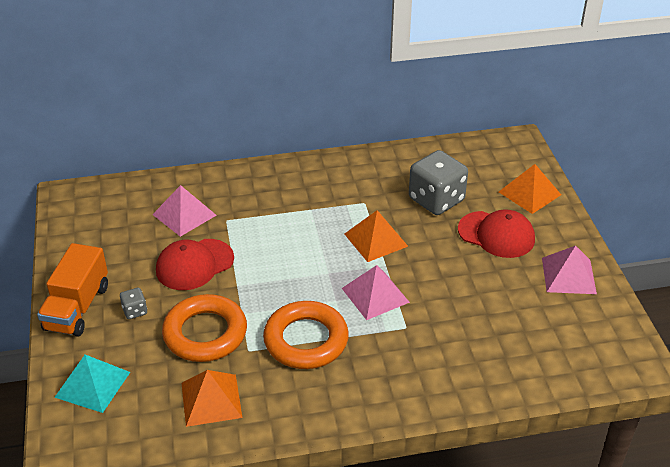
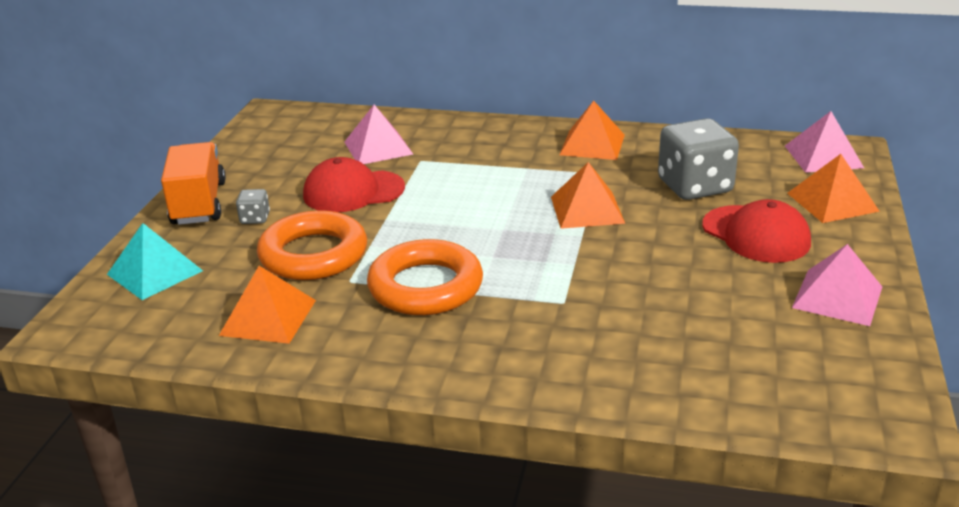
camera: 25 degrees right, 10 degrees down
orange truck [37,243,108,337] -> orange truck turned 135 degrees clockwise [161,142,226,225]
pink pyramid [342,265,410,320] -> pink pyramid moved to [785,111,864,173]
none -> orange pyramid [559,101,625,160]

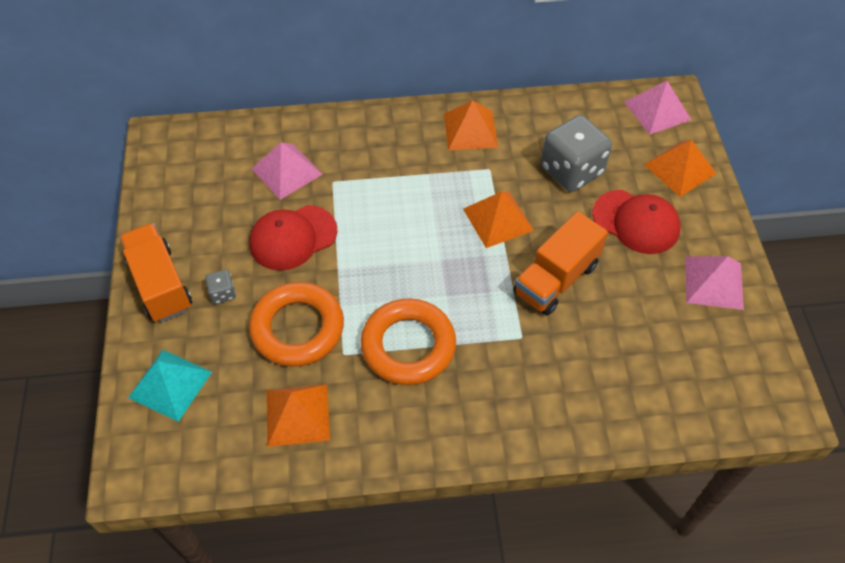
camera: 20 degrees left, 25 degrees up
none -> orange truck [513,211,608,316]

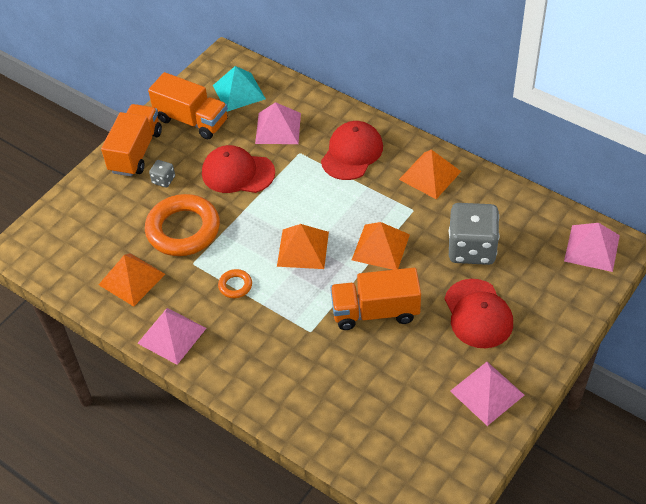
camera: 45 degrees right, 5 degrees down
turquoise pyramid [128,350,212,422] -> turquoise pyramid moved to [213,66,266,112]
orange ring [361,298,456,385] -> orange ring [218,269,252,298], size x0.44
orange pyramid [644,140,717,197] -> orange pyramid moved to [277,224,329,269]
none -> pink pyramid [137,308,206,365]
none -> orange truck [148,72,228,139]
none -> red cap [321,121,383,180]

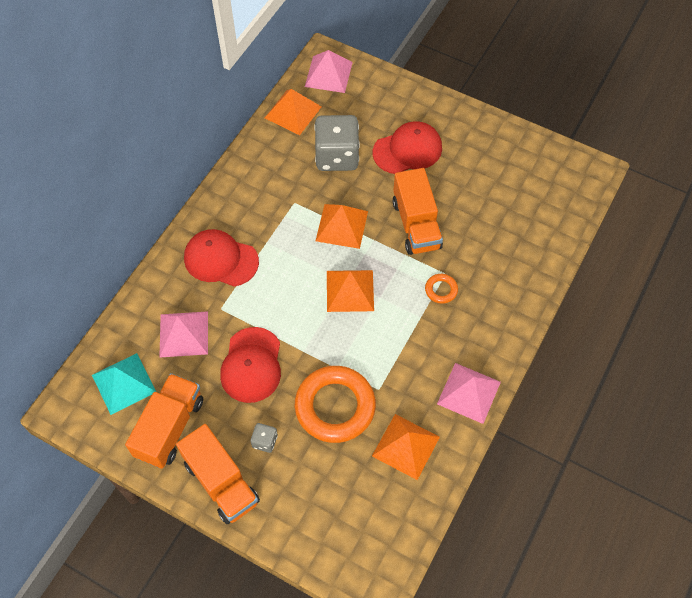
camera: 100 degrees left, 10 degrees up
orange truck [101,104,162,177] -> orange truck turned 135 degrees counterclockwise [176,424,260,524]
orange ring [218,269,252,298] -> orange ring moved to [425,274,458,304]
orange pyramid [399,149,461,199] -> orange pyramid moved to [265,89,322,135]
pink pyramid [450,362,524,426] -> none

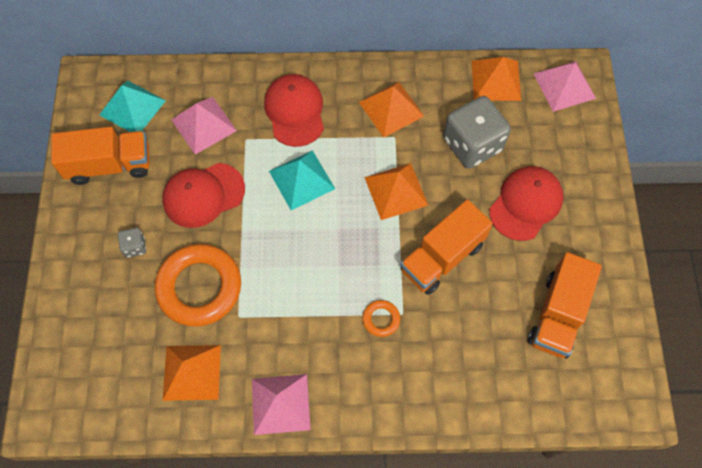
camera: 60 degrees right, 5 degrees up
orange truck [176,424,260,524] -> orange truck moved to [528,252,602,358]
orange pyramid [327,270,374,312] -> orange pyramid moved to [359,82,424,137]
red cap [373,121,442,174] -> red cap turned 90 degrees counterclockwise [489,166,564,241]
none -> turquoise pyramid [269,150,335,210]

